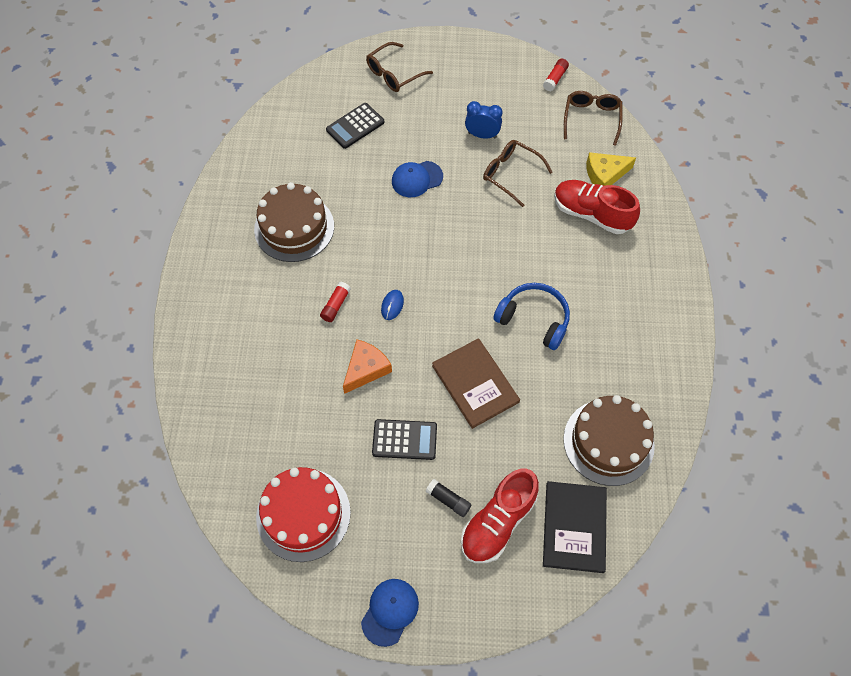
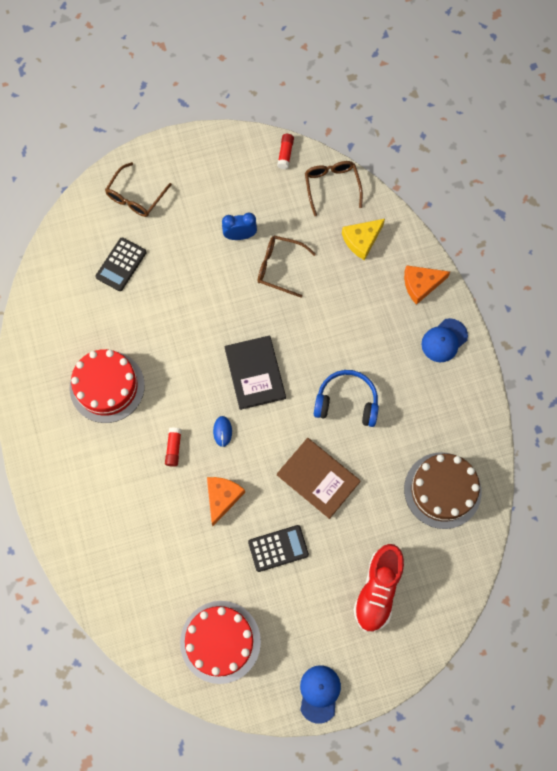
camera: 20 degrees left, 10 degrees up
brown cake [254,182,334,262] -> red cake [69,349,145,423]
blue cap [392,161,443,197] -> blue cap moved to [422,318,468,362]
black glue stick [426,479,472,517] -> none
black book [543,481,607,573] -> black book moved to [224,335,286,410]
red shoe [554,180,640,234] -> none
none -> orange cheese [404,265,450,305]

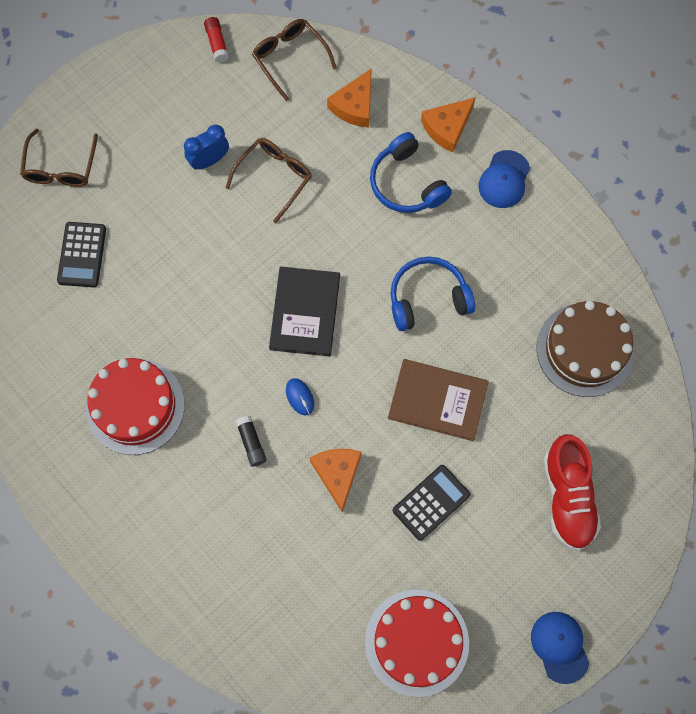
camera: 25 degrees left, 0 degrees up
red glue stick [165,427,182,467] -> black glue stick [235,416,267,467]
black book [224,335,286,410] -> black book turned 45 degrees clockwise [269,267,340,356]
brown glasses [258,236,316,298] -> brown glasses turned 135 degrees clockwise [226,138,312,223]
yellow cheese [342,219,385,260] -> orange cheese [327,68,372,128]
none -> blue headphones [370,132,452,213]

